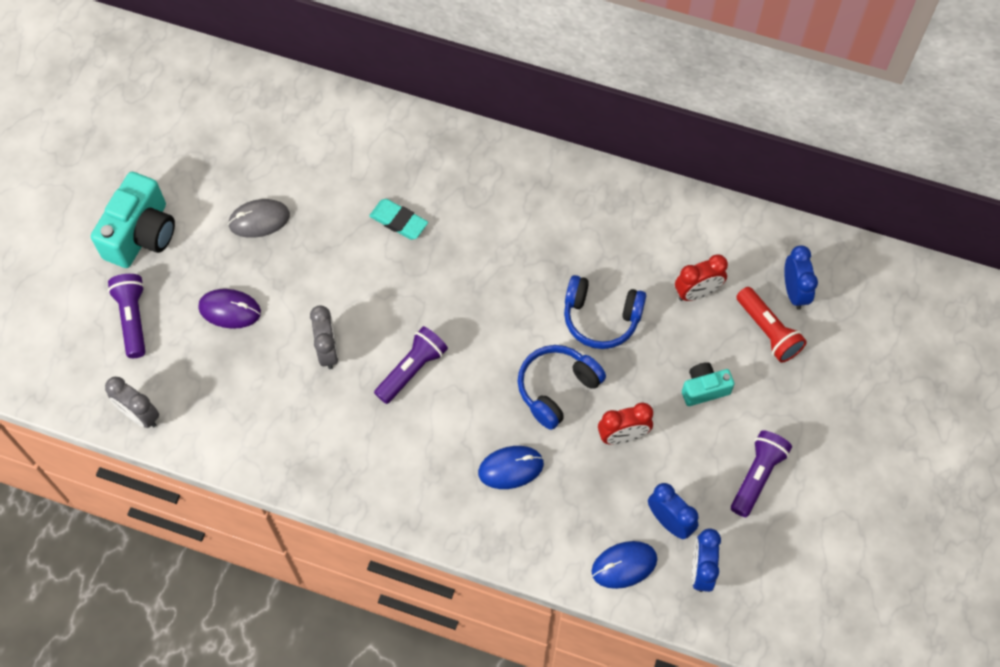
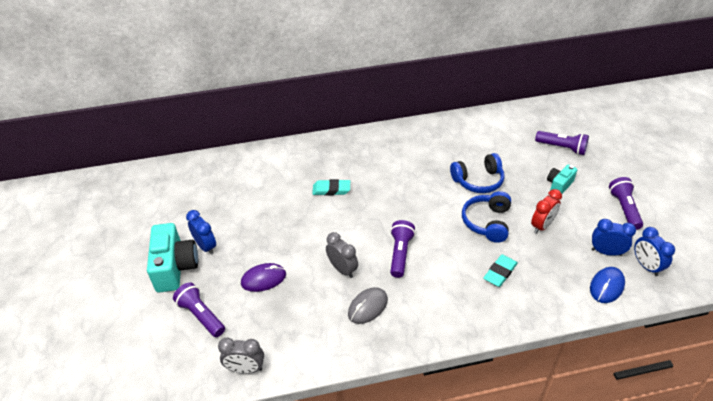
camera: 30 degrees left, 20 degrees down
grey mouse [228,199,290,238] -> grey mouse moved to [348,287,388,324]
blue mouse [478,446,544,489] -> turquoise eraser [483,254,518,287]
red clock [675,254,728,301] -> none
red flashlight [736,287,807,363] -> purple flashlight [535,131,589,155]
blue clock [784,245,818,310] -> blue clock moved to [186,210,216,255]

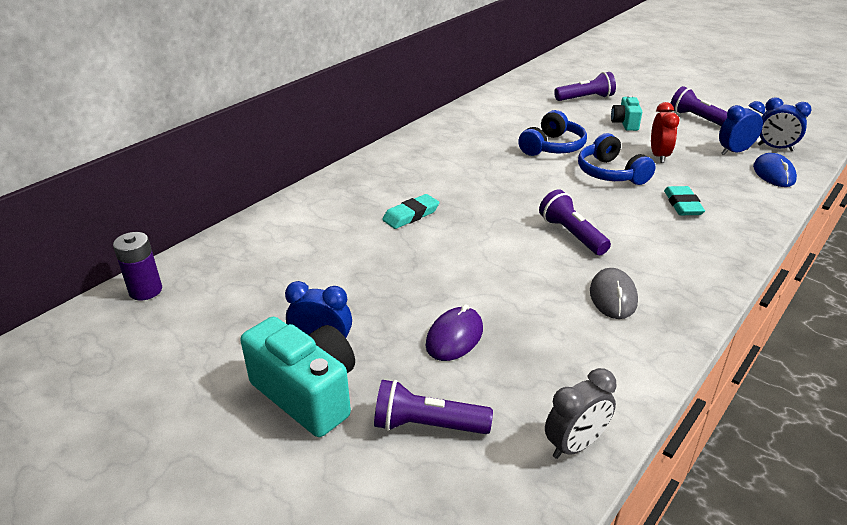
camera: 40 degrees left, 10 degrees down
grey clock [326,232,358,278] -> none
none -> purple battery [113,232,162,301]

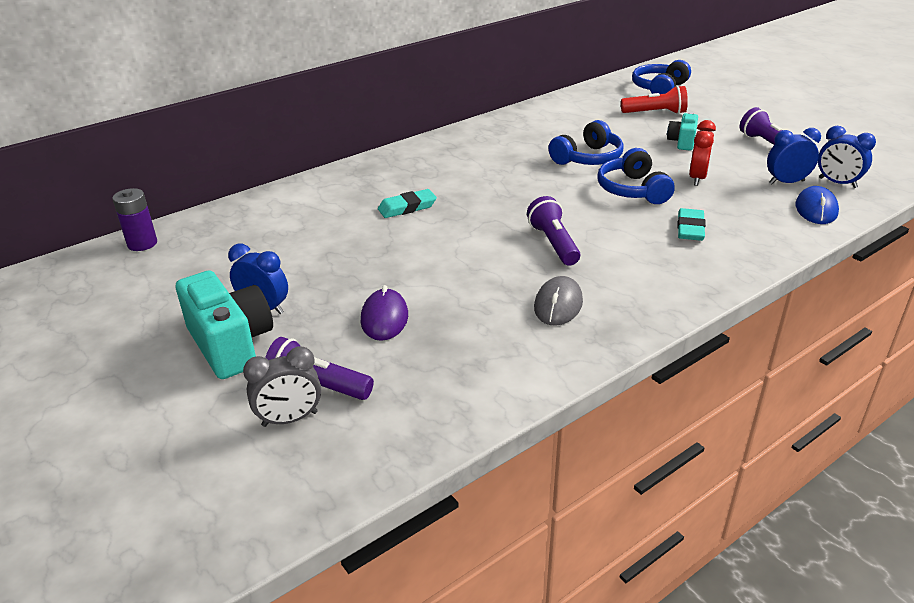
camera: 15 degrees right, 0 degrees up
purple mouse [425,304,483,361] -> purple mouse turned 45 degrees counterclockwise [361,285,408,341]
grey clock [545,368,617,459] -> grey clock moved to [243,346,321,427]
purple flashlight [554,72,616,101] -> red flashlight [621,86,688,114]
none -> blue headphones [632,60,691,94]

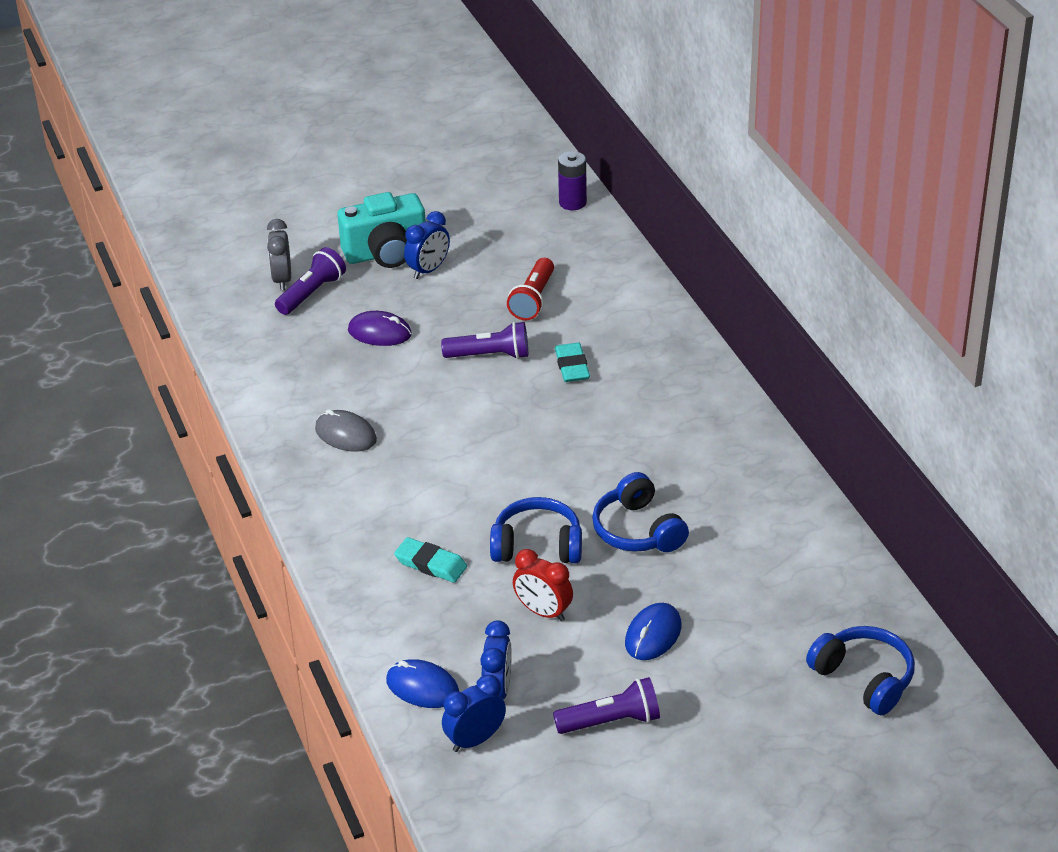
camera: 105 degrees right, 5 degrees up
purple flashlight [527,196,580,266] -> purple flashlight moved to [441,321,528,359]
red flashlight [621,86,688,114] -> red flashlight moved to [507,258,554,320]
turquoise camera [667,112,698,150] -> blue mouse [625,603,681,660]

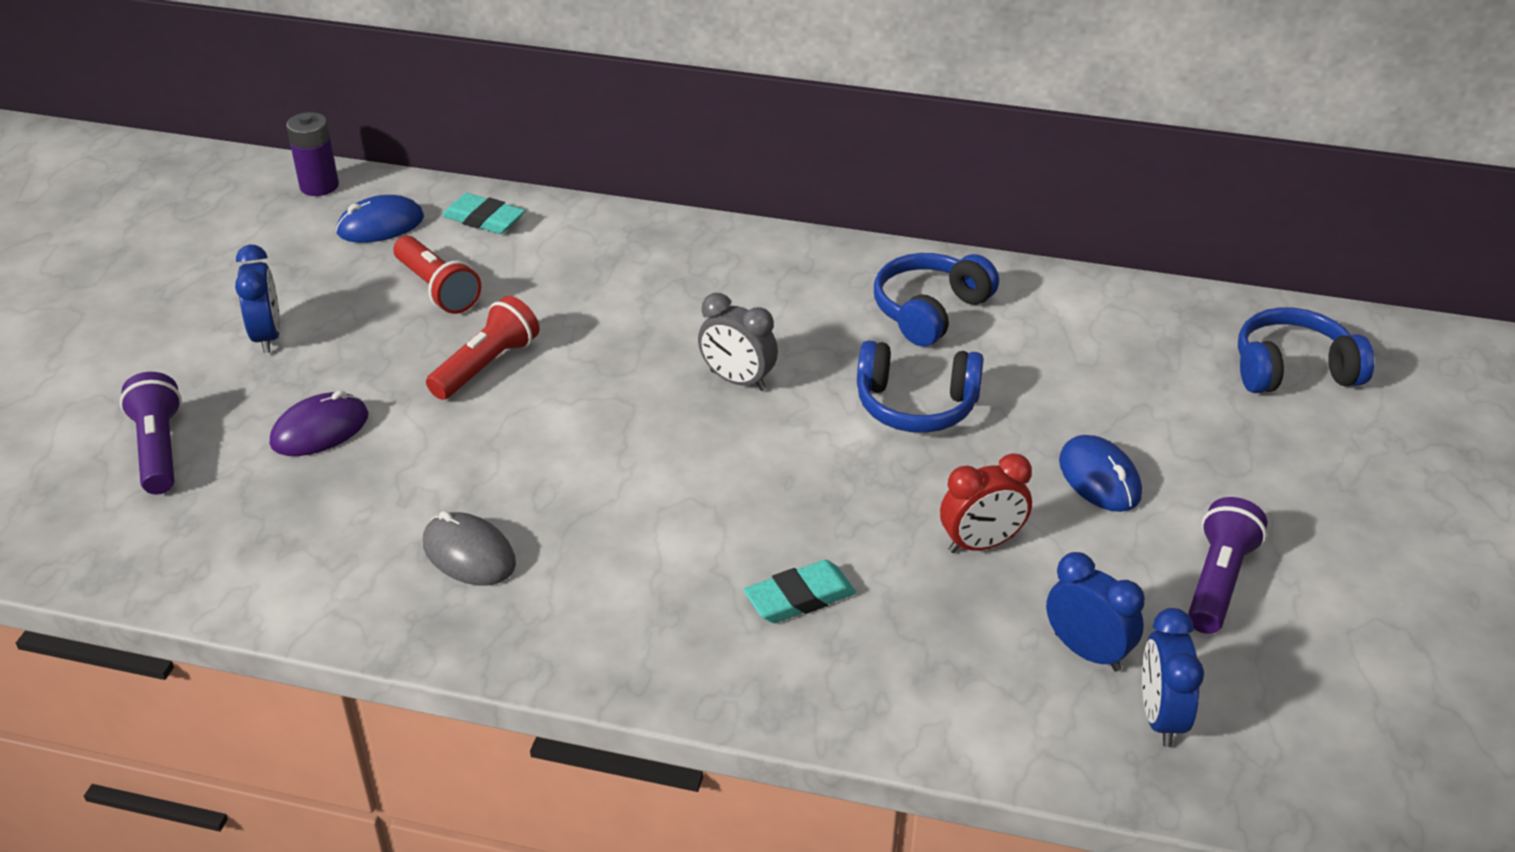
camera: 55 degrees left, 0 degrees up
grey clock [267,219,291,290] -> grey clock moved to [698,293,778,391]
grey mouse [315,409,377,452] -> grey mouse turned 60 degrees clockwise [423,511,516,585]
turquoise camera [337,192,426,268] -> none
blue mouse [386,659,459,708] -> blue mouse moved to [336,195,424,243]
purple flashlight [441,321,528,359] -> red flashlight [426,296,540,400]
blue headphones [490,497,582,563] -> blue headphones moved to [874,253,999,346]
turquoise eraser [555,343,590,382] -> turquoise eraser moved to [442,193,525,234]

